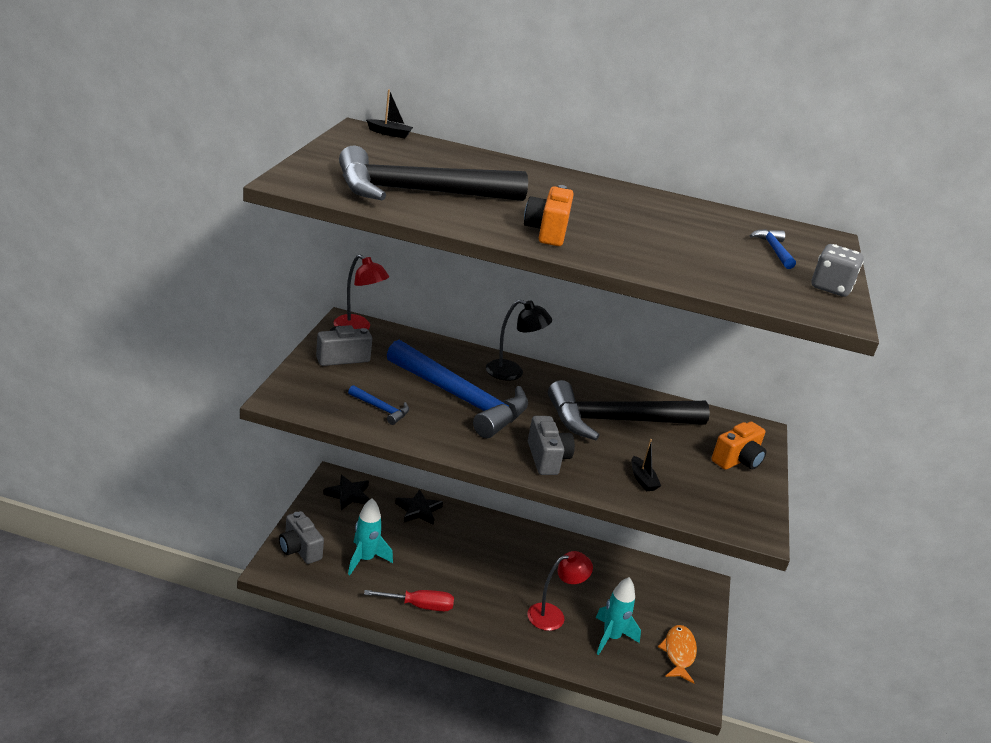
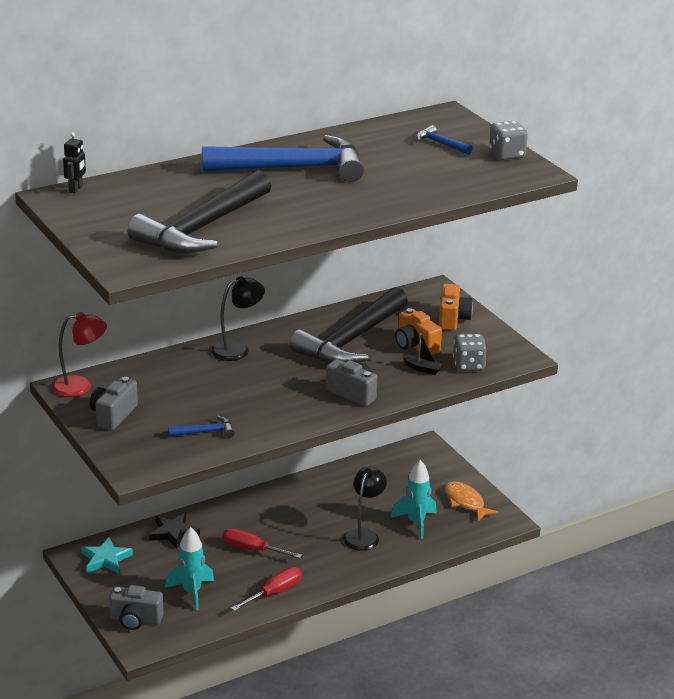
camera: 40 degrees left, 0 degrees up
black star [323,475,370,510] -> turquoise star [81,537,133,573]
black boat [366,89,413,138] -> black robot [63,132,86,193]
blue hammer [387,340,528,438] -> blue hammer moved to [202,135,364,182]
orange camera [524,185,574,246] -> orange camera moved to [395,308,442,355]
red lamp [527,551,593,631] -> black lamp [343,467,387,551]
none -> red screwdriver [222,528,302,558]
none -> grey dice [453,334,487,371]

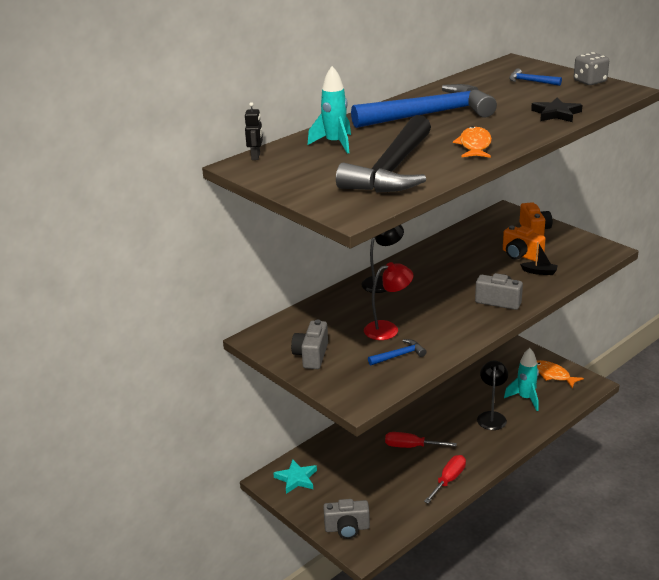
camera: 10 degrees left, 0 degrees up
red lamp [52,312,107,397] -> red lamp moved to [364,262,414,340]
black star [149,513,200,548] -> black star moved to [531,97,583,122]
turquoise rocket [165,527,214,610] -> turquoise rocket moved to [308,66,351,154]
black hammer [290,287,408,363] -> none
grey dice [453,334,487,371] -> none
none -> orange fish [453,126,492,158]

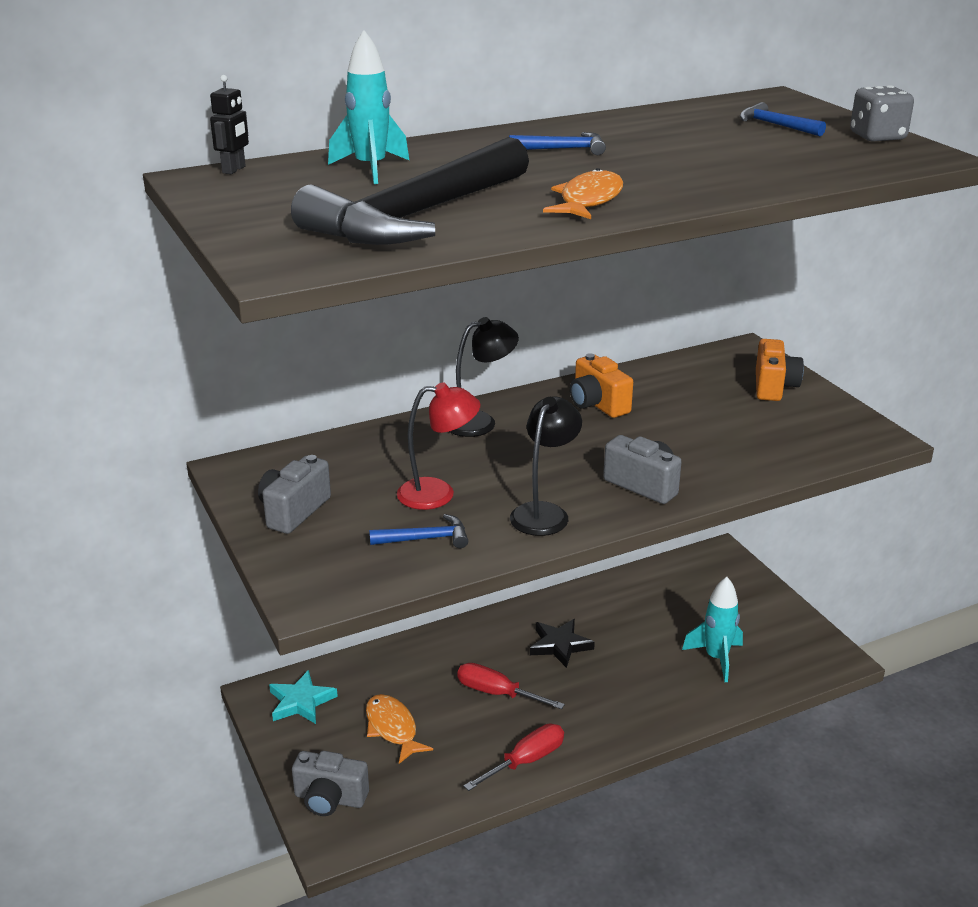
camera: 15 degrees right, 0 degrees up
blue hammer [351,84,497,128] -> blue hammer [509,132,606,155], size x0.40
black lamp [477,360,508,430] -> black lamp moved to [510,396,582,536]
orange camera [503,226,546,262] -> orange camera moved to [570,353,633,418]
black boat [520,242,558,275] -> none
black star [531,97,583,122] -> black star moved to [530,619,595,668]
orange fish [537,360,584,388] -> orange fish moved to [366,694,433,764]

